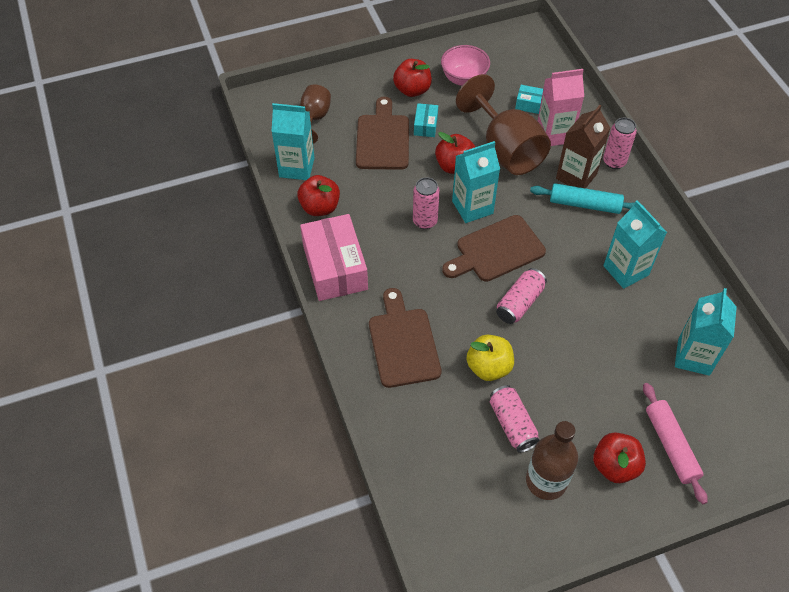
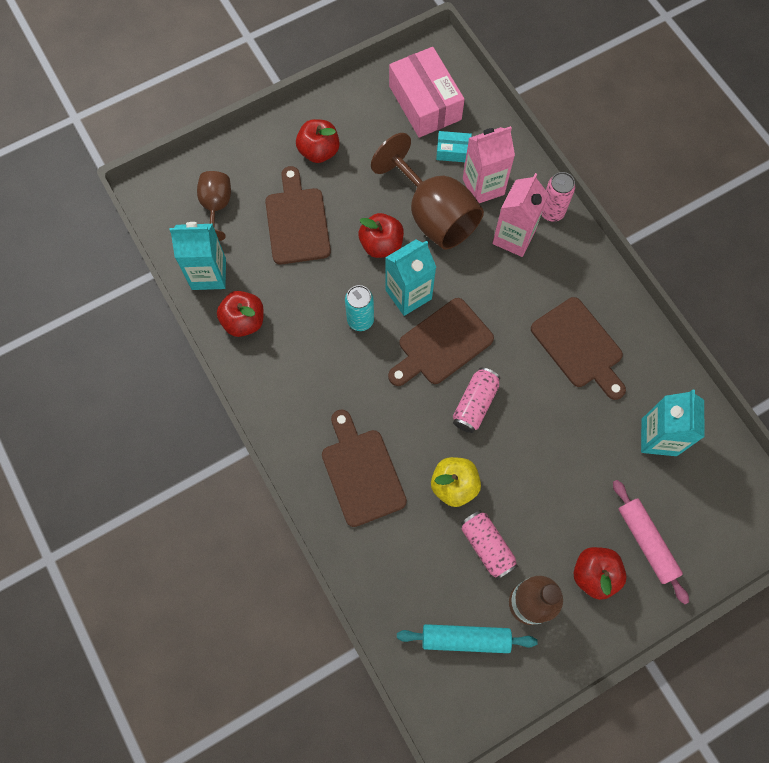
camera: 10 degrees left, 15 degrees up
pink box [300,214,368,301] -> pink box moved to [389,47,465,138]
pink can [413,177,440,229] -> turquoise can [345,285,374,331]
turquoise box [414,103,438,137] -> none
pink bowl [441,45,490,86] -> none
turquoise rolling pin [530,183,644,214] -> turquoise rolling pin moved to [397,624,538,653]
brown carton [556,105,610,188] -> pink carton [492,173,548,257]
turquoise carton [603,200,667,289] -> brown cutting board [531,297,626,400]

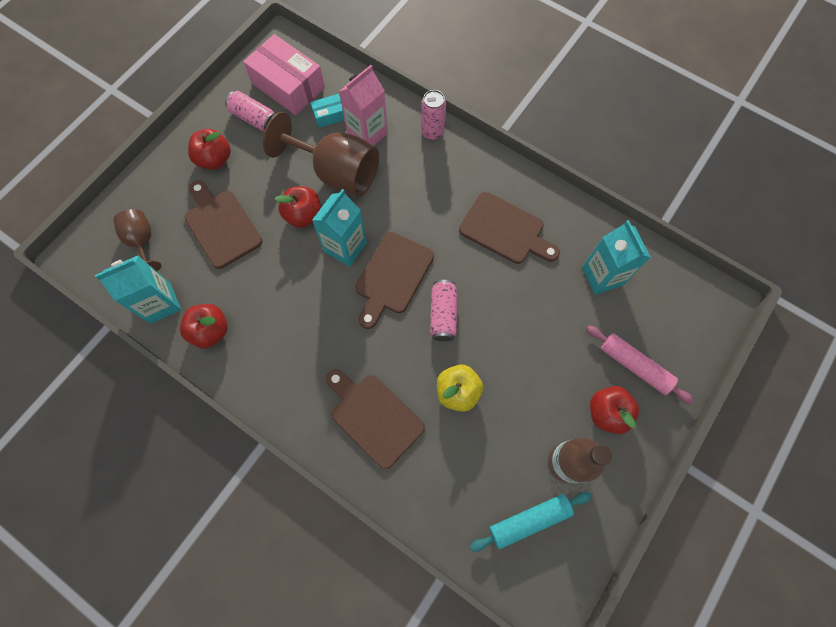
camera: 25 degrees left, 0 degrees up
turquoise can [345,285,374,331] -> none
pink can [461,510,518,580] -> pink can moved to [225,91,275,131]
pink carton [492,173,548,257] -> none

